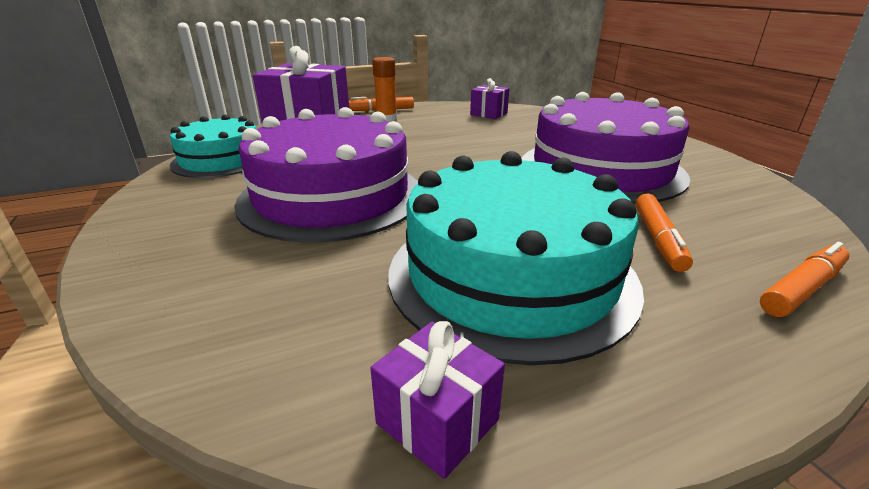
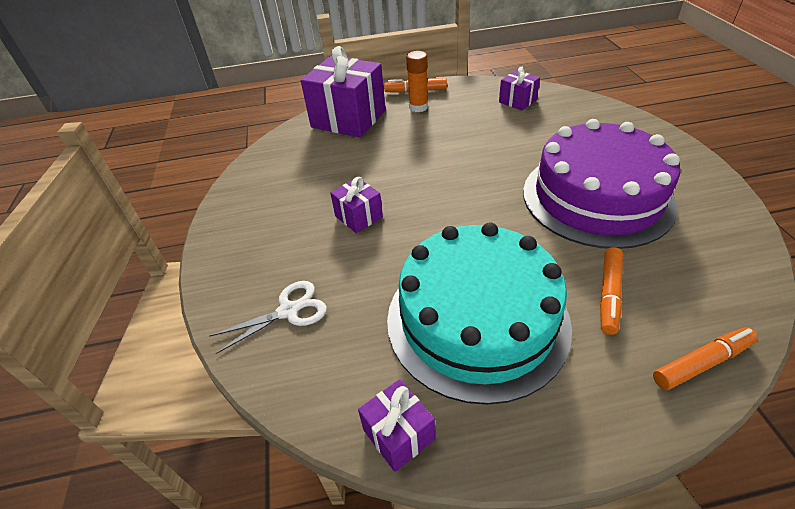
camera: 15 degrees right, 15 degrees up
turquoise cake [169,115,257,178] -> none
purple cake [234,107,418,243] -> purple gift [330,177,383,233]
none -> white scissors [210,281,327,354]

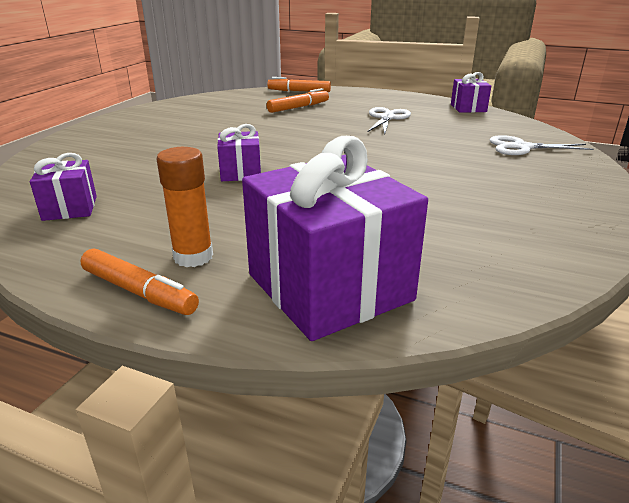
camera: 150 degrees left, 15 degrees down
purple gift [330,177,383,233] -> purple gift moved to [217,124,261,181]
turquoise cake [387,222,572,405] -> white scissors [367,107,411,134]
purple cake [523,119,681,249] -> none

